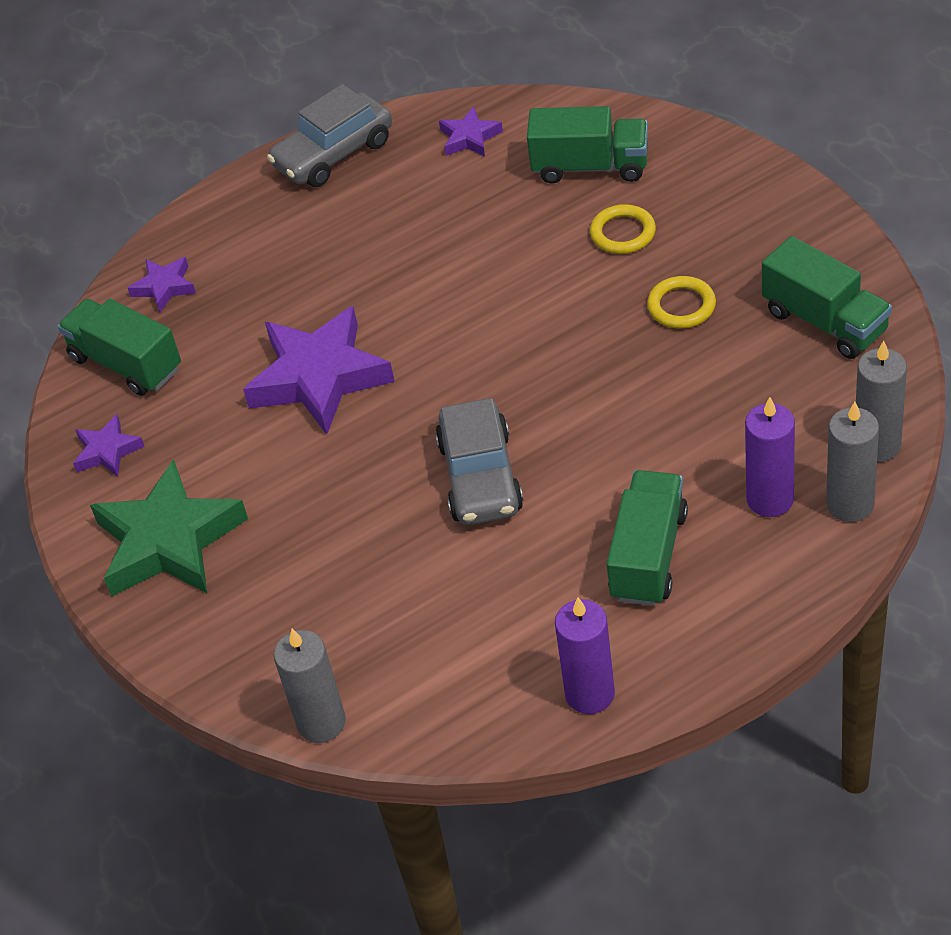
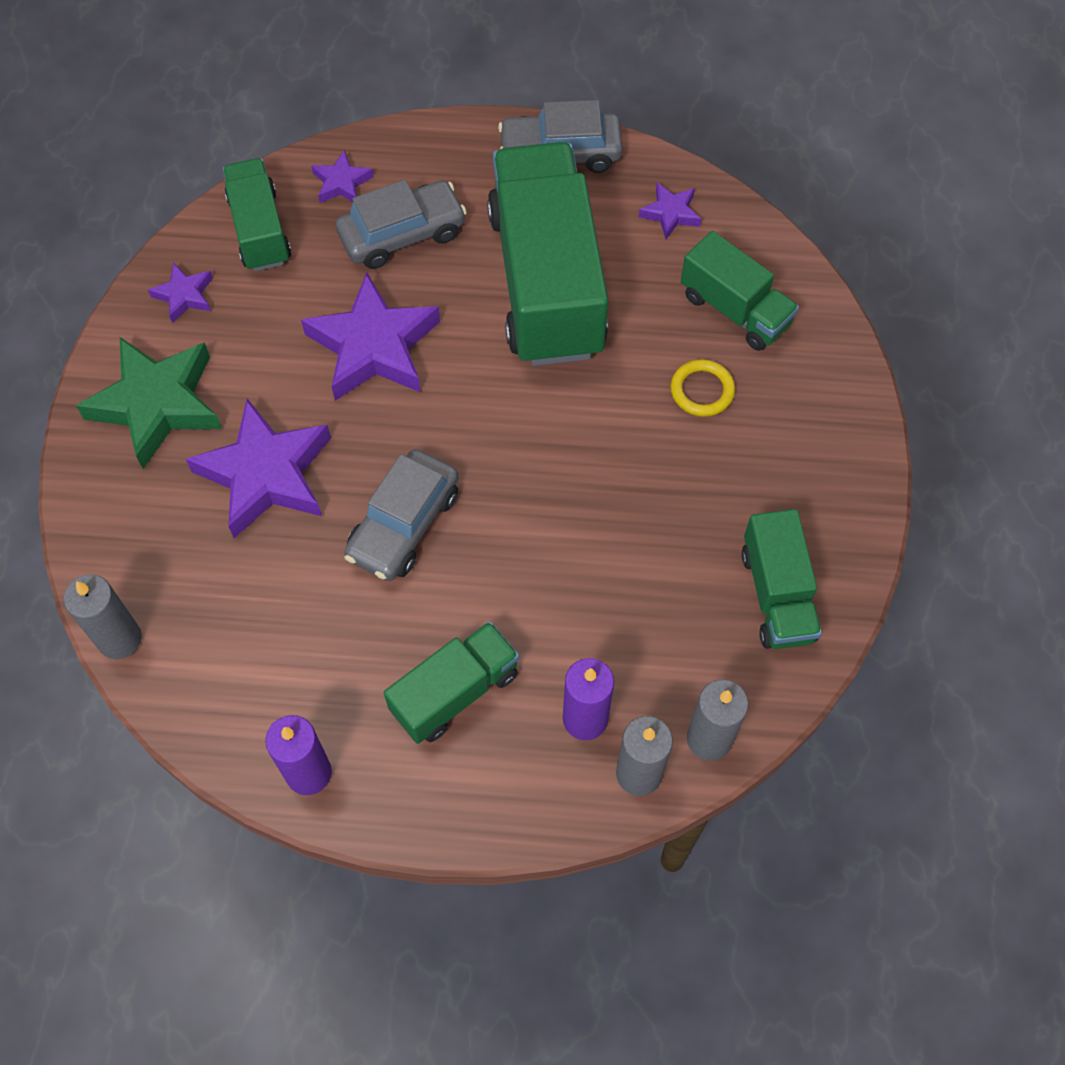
camera: 30 degrees right, 15 degrees up
yellow ring [647,276,716,328] -> none
none -> purple star [186,399,331,538]
none -> grey car [336,180,467,269]
none -> green truck [487,142,608,366]

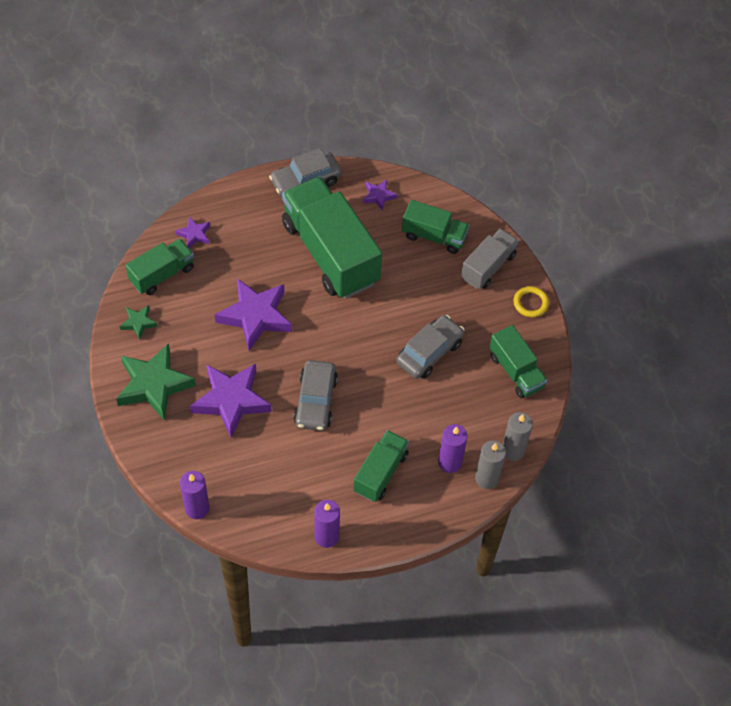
camera: 25 degrees left, 5 degrees down
grey candle [64,574,142,659] -> purple candle [180,471,209,519]
purple star [148,262,213,323] -> green star [120,305,158,340]
green truck [223,158,291,271] -> green truck turned 90 degrees clockwise [126,239,194,295]
grey car [336,180,467,269] -> grey car moved to [396,315,465,379]
yellow ring [671,359,735,417] -> yellow ring moved to [513,286,549,317]
none -> grey truck [461,228,518,289]

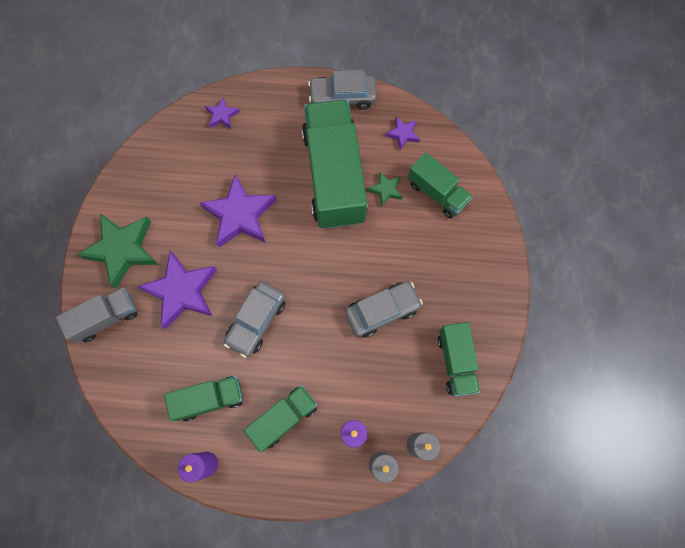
camera: 25 degrees right, 15 degrees up
green star [120,305,158,340] -> green star moved to [368,172,402,206]
green truck [126,239,194,295] -> green truck moved to [164,376,243,421]
purple candle [180,471,209,519] -> none
grey truck [461,228,518,289] -> grey truck moved to [56,287,138,343]
yellow ring [513,286,549,317] -> none

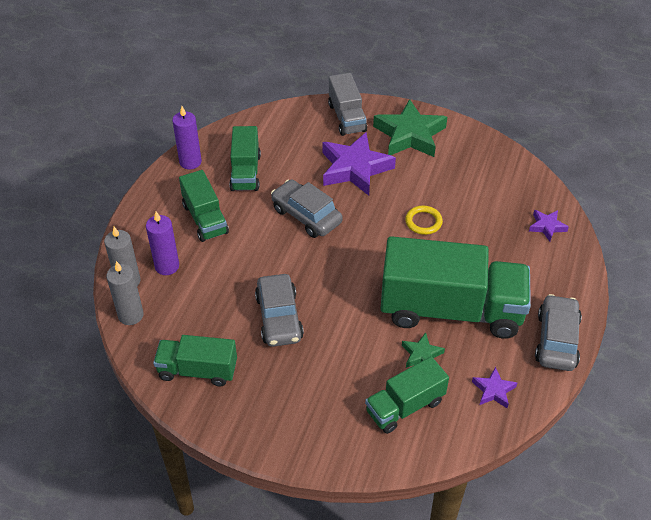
camera: 105 degrees right, 25 degrees down
purple star [200,174,276,248] -> yellow ring [405,206,443,235]

